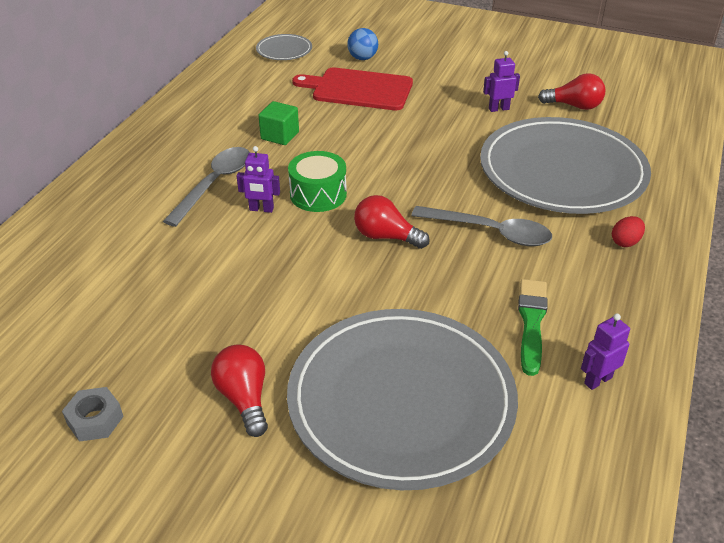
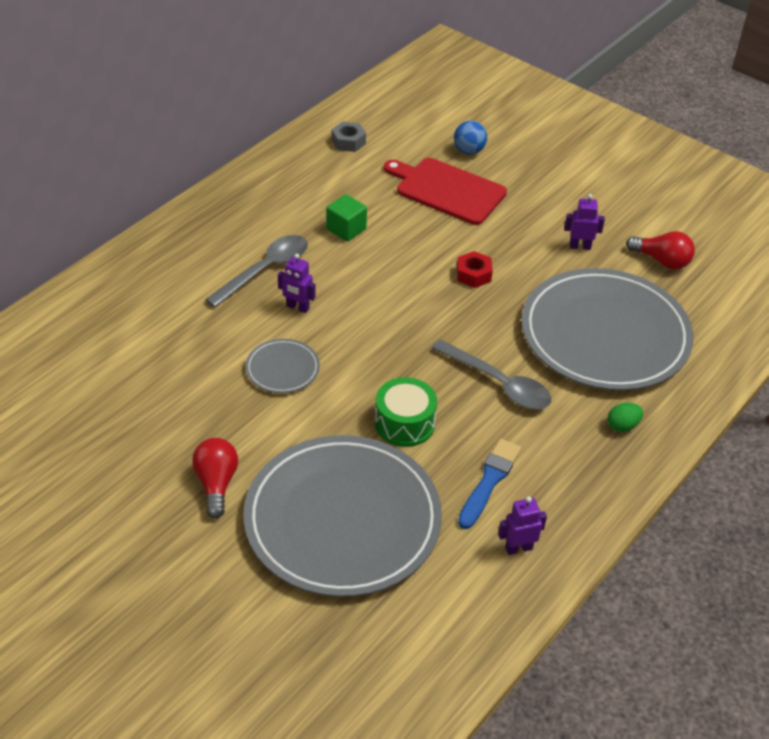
camera: 15 degrees right, 5 degrees up
grey nut [62,387,124,442] -> grey nut moved to [332,122,366,152]
grey plate [256,34,312,60] -> grey plate moved to [245,339,320,393]
green drum [288,151,347,212] -> green drum moved to [375,377,437,447]
red light bulb [354,195,430,249] -> none
green brush [518,279,548,376] -> blue brush [458,439,521,529]
red egg [612,216,645,247] -> green egg [608,403,643,432]
none -> red nut [457,251,493,288]

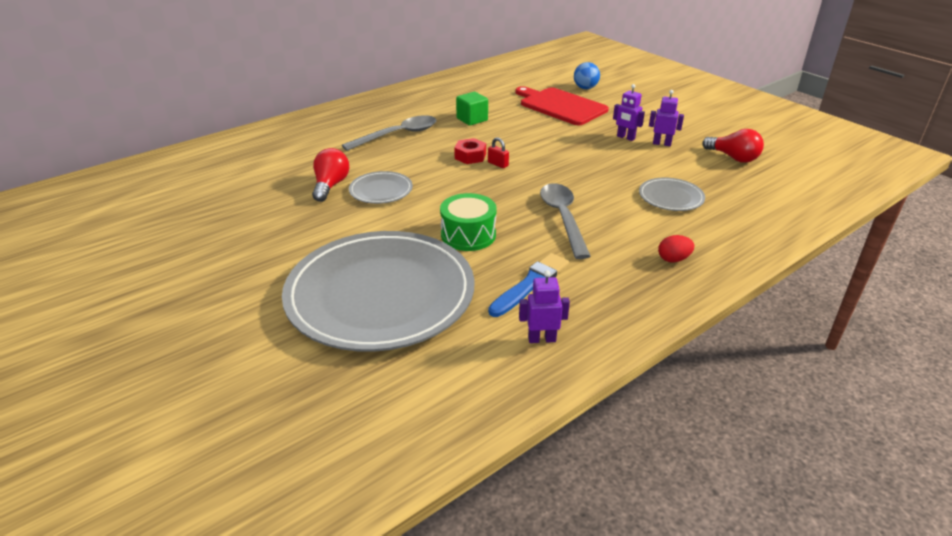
camera: 15 degrees right, 10 degrees down
red light bulb [192,438,238,519] -> red light bulb moved to [312,148,349,202]
purple robot [278,254,316,313] -> purple robot moved to [613,84,645,141]
grey nut [332,122,366,152] -> none
grey spoon [431,339,551,409] -> grey spoon turned 150 degrees counterclockwise [540,183,591,259]
red nut [457,251,493,288] -> red nut moved to [454,138,486,164]
grey plate [521,268,693,391] -> grey plate [639,177,705,211], size x0.42
green egg [608,403,643,432] -> red egg [658,235,694,262]
none -> red padlock [488,137,509,168]

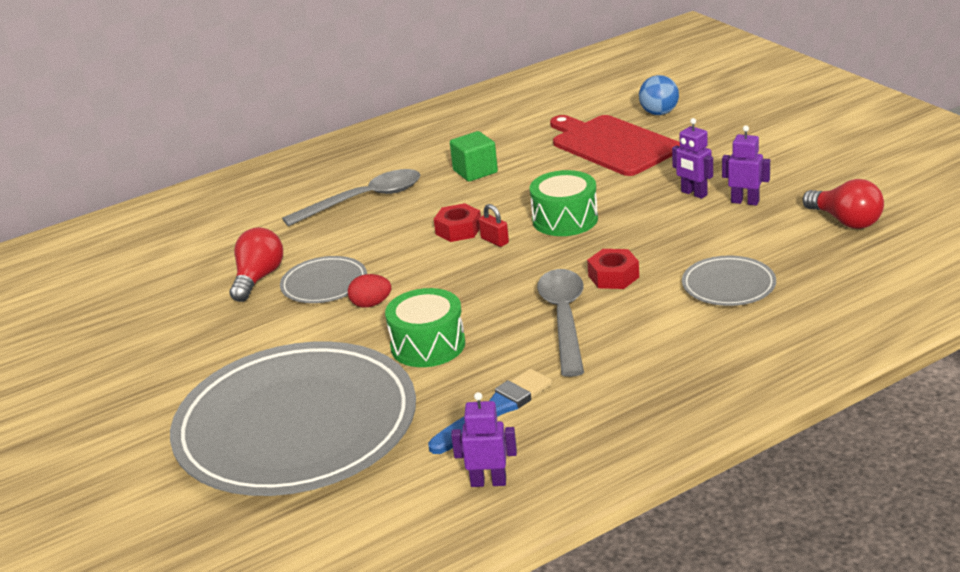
camera: 10 degrees right, 5 degrees down
red egg [658,235,694,262] -> red egg moved to [348,274,391,308]
none -> green drum [530,170,598,236]
none -> red nut [587,249,639,289]

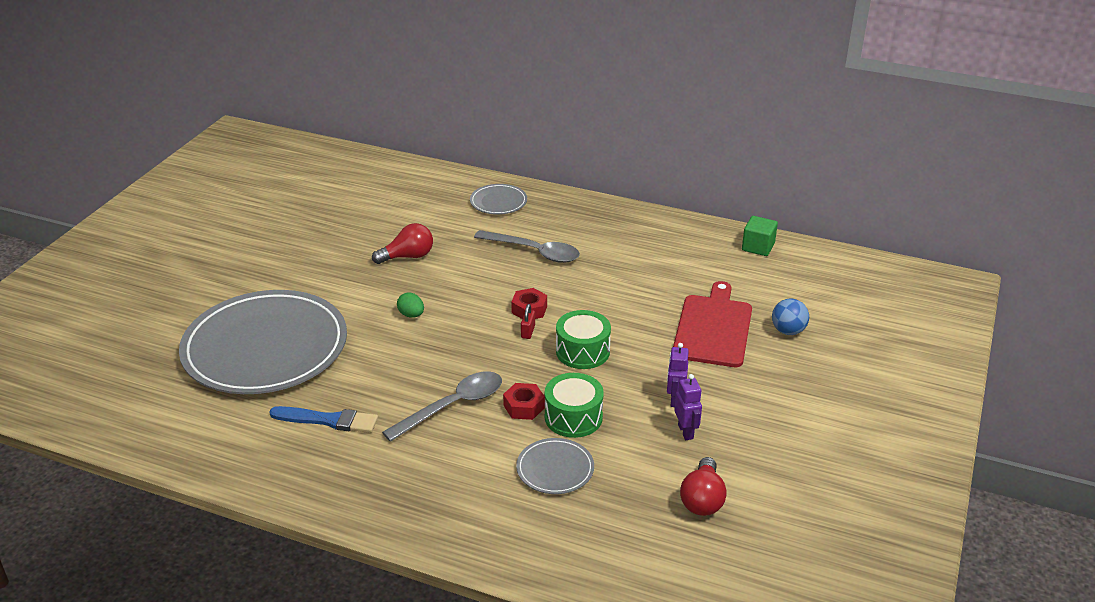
camera: 50 degrees right, 5 degrees up
grey plate [280,256,367,303] -> grey plate moved to [470,184,527,215]
red egg [348,274,391,308] -> green egg [397,292,424,318]
green drum [385,288,465,367] -> green drum moved to [545,373,604,438]
green cube [450,131,498,182] -> green cube moved to [742,216,778,256]
purple robot [451,392,517,487] -> none

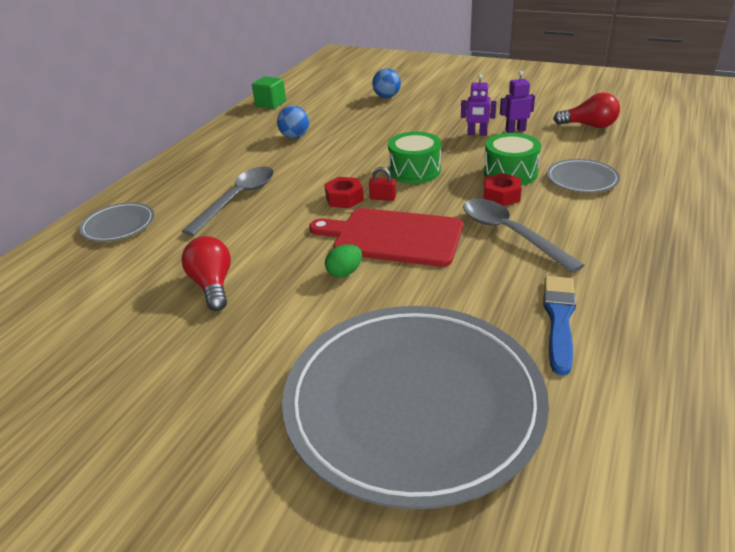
camera: 85 degrees left, 0 degrees up
red cutting board [673,281,752,367] -> red cutting board moved to [309,208,463,267]
none -> blue ball [277,106,309,139]

